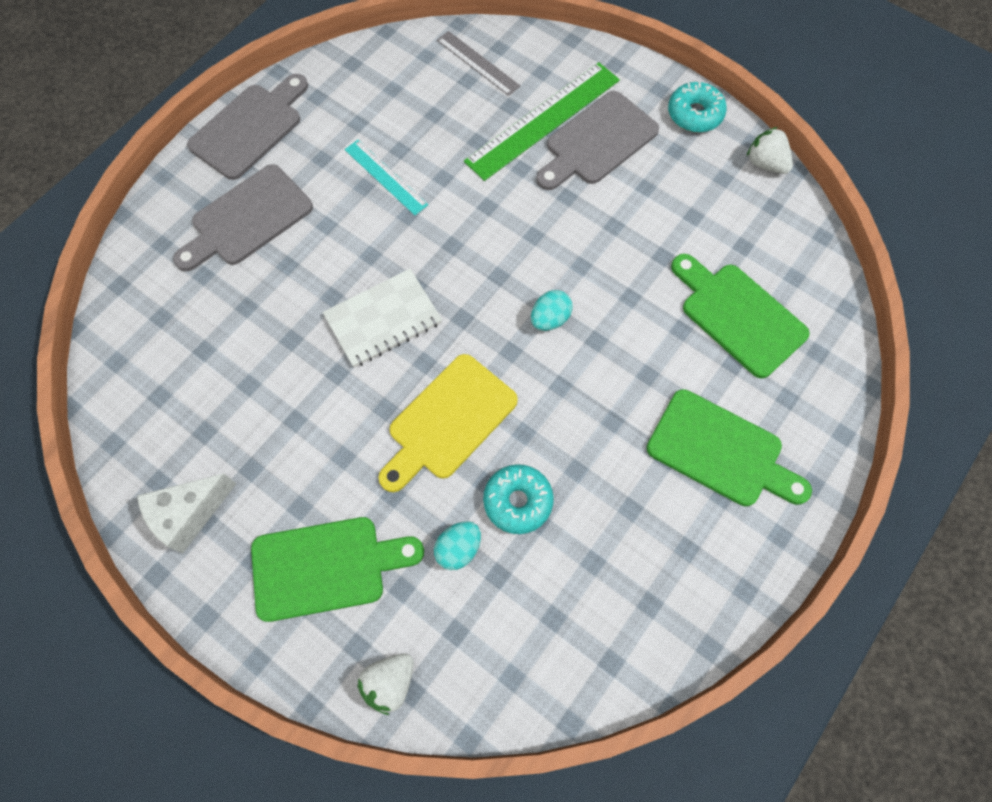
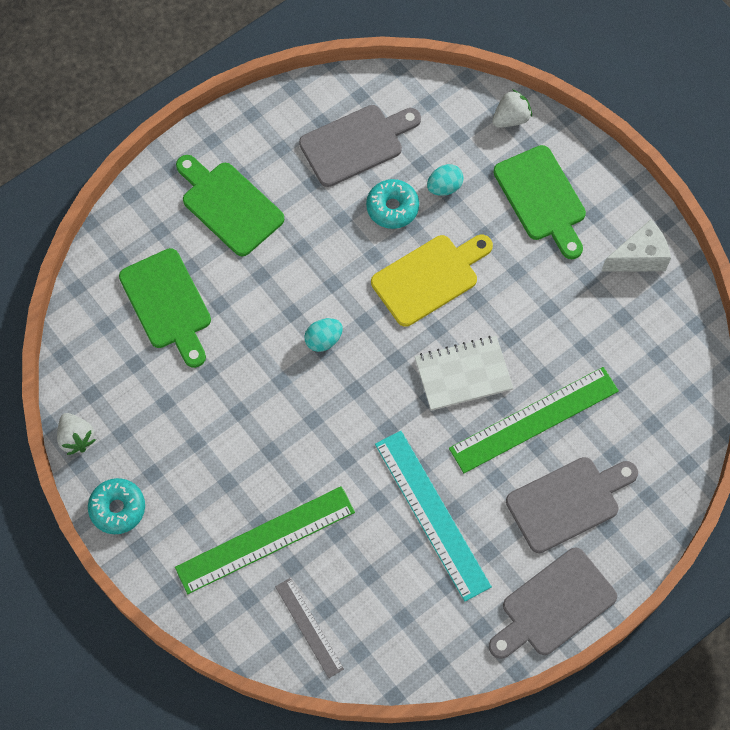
camera: 165 degrees left, 0 degrees up
green cutting board [251,517,424,622] -> green cutting board turned 120 degrees counterclockwise [493,145,586,259]
turquoise ruler [345,140,428,215] -> turquoise ruler [375,431,492,602], size x1.76
grey cutting board [536,91,659,190] -> grey cutting board moved to [299,105,421,187]
none -> green ruler [449,367,619,473]

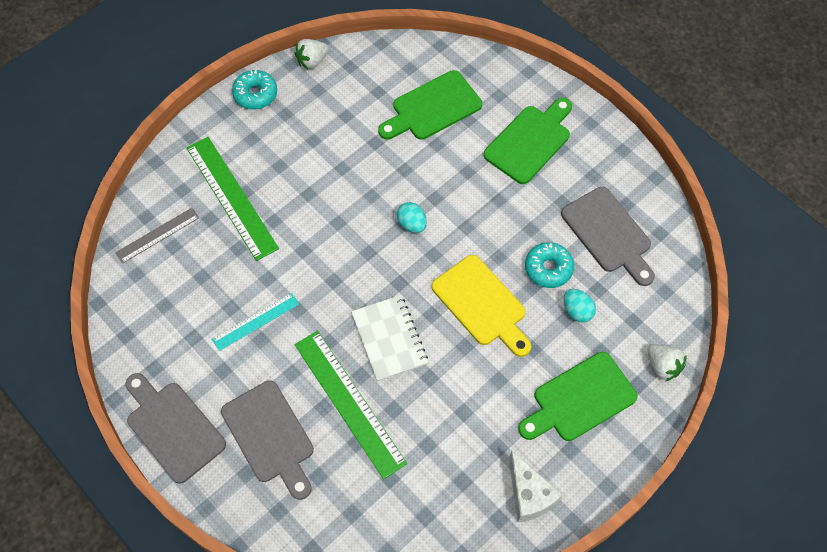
camera: 85 degrees right, 5 degrees down
turquoise ruler [375,431,492,602] -> turquoise ruler [212,293,299,351], size x0.57

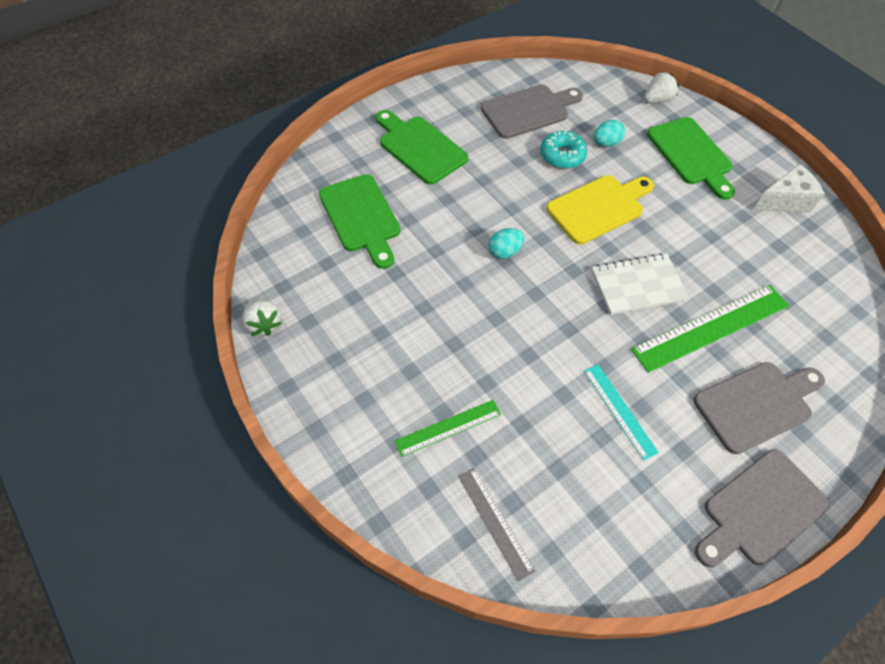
camera: 85 degrees left, 5 degrees down
green ruler [186,137,279,261] -> green ruler [394,400,501,457], size x0.57
turquoise donut [232,70,277,110] -> none

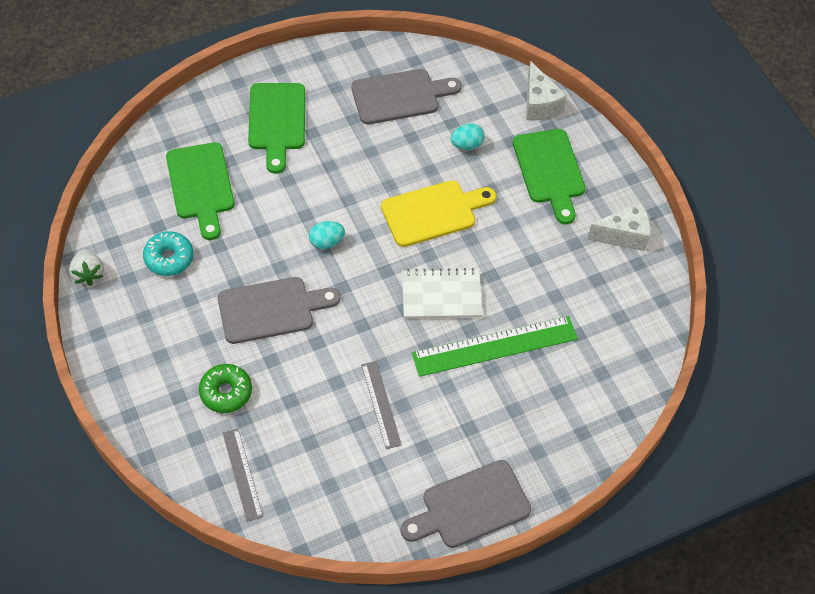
camera: 10 degrees right, 0 degrees up
green cutting board [376,110,468,185] -> green cutting board turned 150 degrees counterclockwise [248,83,305,174]
green ruler [394,400,501,457] -> green donut [199,364,252,413]
turquoise donut [540,131,587,169] -> turquoise donut moved to [143,231,193,276]
turquoise ruler [584,364,659,461] -> grey ruler [361,361,402,449]
white strawberry [644,71,679,103] -> white cheese [526,61,567,120]
grey cutting board [694,362,825,454] -> grey cutting board moved to [218,277,340,344]

